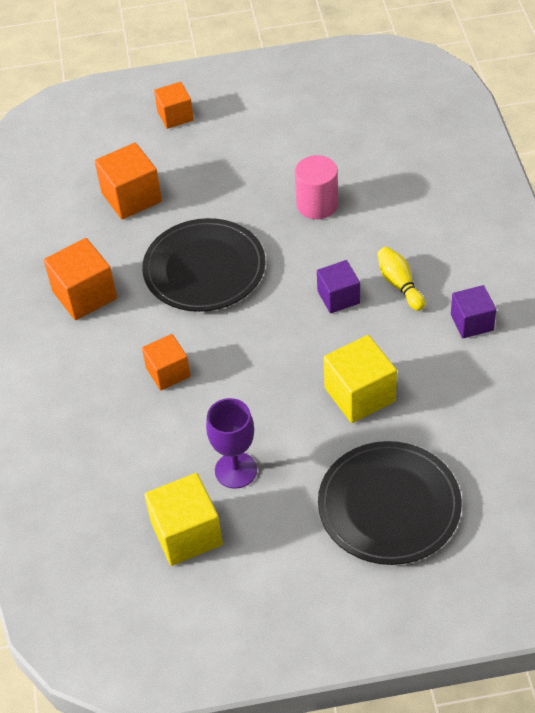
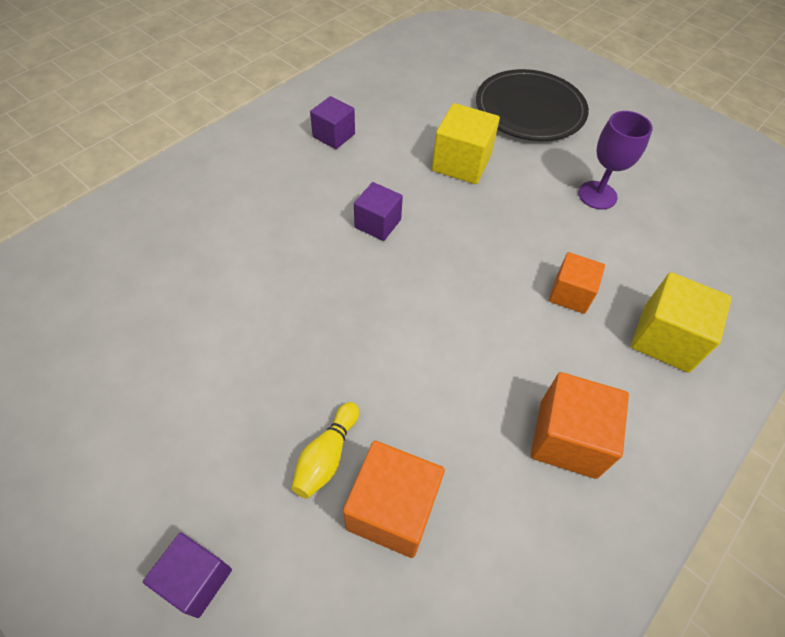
camera: 135 degrees left, 5 degrees up
black plate [142,218,266,312] -> none
yellow cube [144,473,223,566] -> yellow cube moved to [631,272,732,373]
orange cube [154,82,194,129] -> purple cube [143,533,232,618]
pink cylinder [295,155,338,219] -> none
yellow bowling pin [377,247,425,311] -> yellow bowling pin moved to [291,402,359,499]

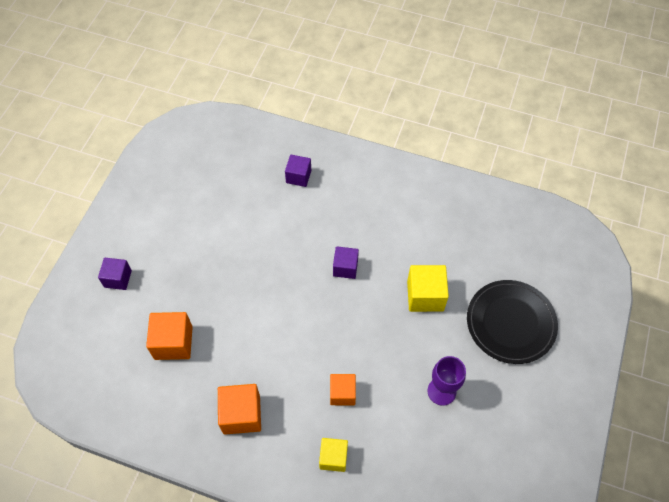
camera: 70 degrees right, 5 degrees up
yellow bowling pin [291,402,359,499] -> none
purple cube [310,96,355,149] -> purple cube moved to [285,155,311,187]
yellow cube [631,272,732,373] -> yellow cube [319,438,348,472], size x0.66

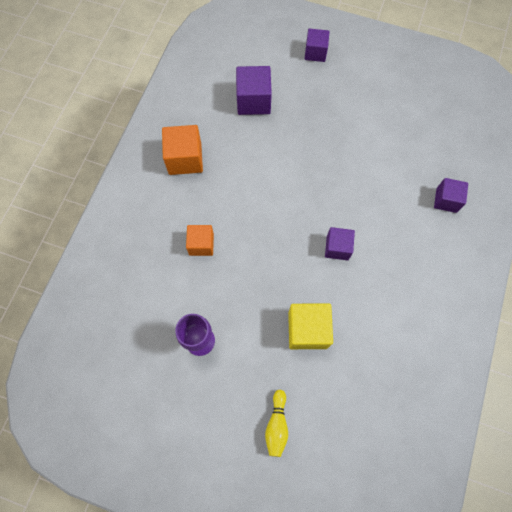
camera: 90 degrees right, 10 degrees up
orange cube [146,312,193,360] -> purple cube [236,66,272,115]
yellow cube [319,438,348,472] -> none
black plate [467,280,558,364] -> yellow bowling pin [265,390,288,457]

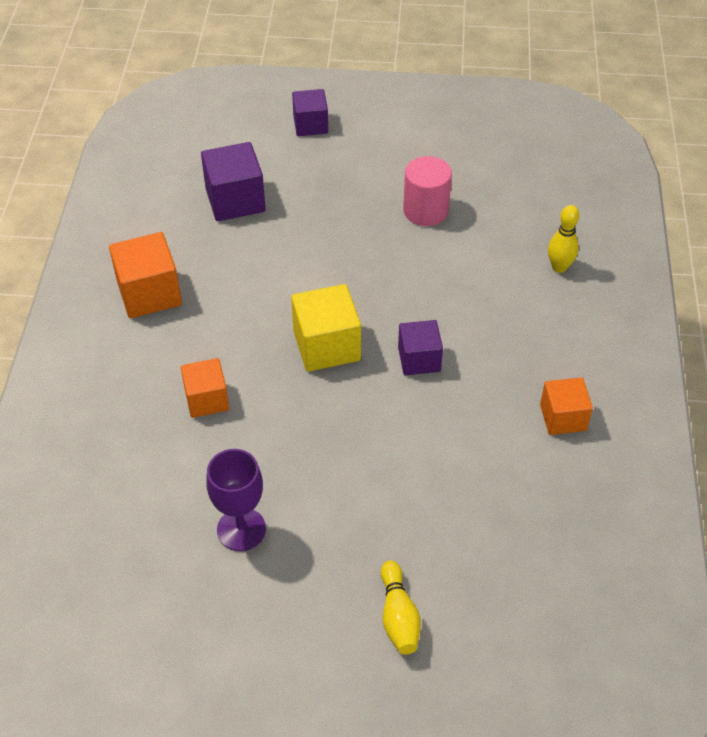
camera: 15 degrees left, 20 degrees down
yellow cube [288,304,333,349] -> yellow cube moved to [291,284,361,372]
purple cube [434,178,468,213] -> yellow bowling pin [548,205,579,273]
none -> pink cylinder [403,156,452,226]
none -> orange cube [540,377,593,435]

